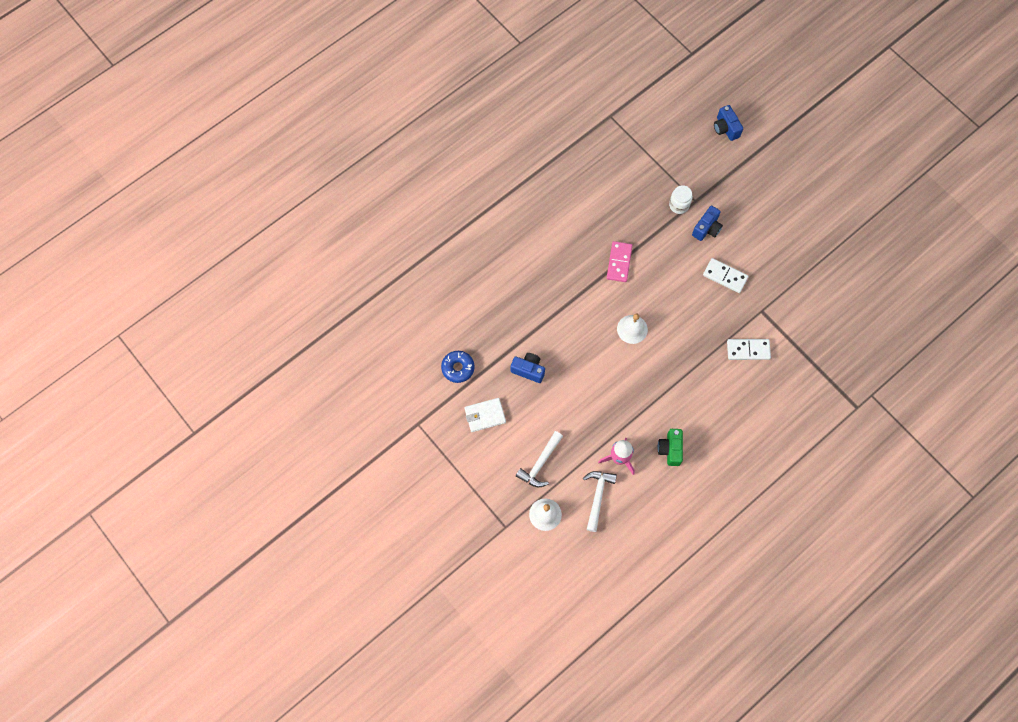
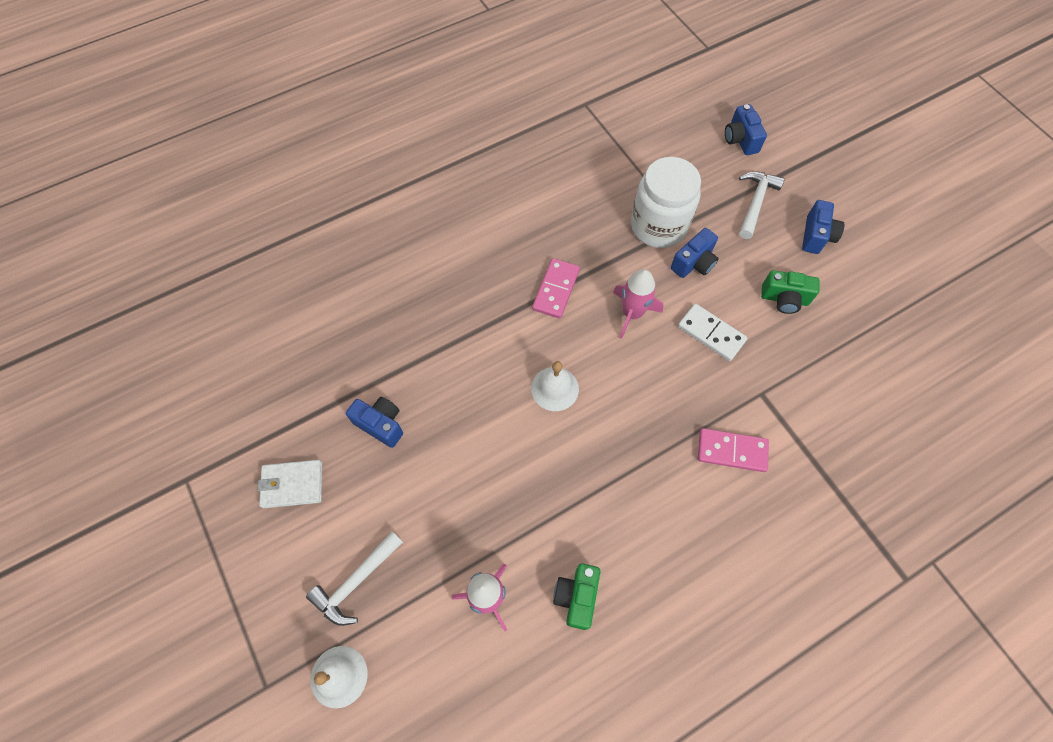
camera: 10 degrees right, 5 degrees down
blue donut [441,351,475,383] -> none
white hammer [583,471,617,532] -> white hammer moved to [739,171,785,239]
white jar [669,185,692,214] -> white jar [631,157,701,248], size x1.94
white domino [727,339,771,360] -> pink domino [698,428,769,472]
none -> pink rocket [613,269,663,339]
none -> green camera [761,270,820,314]
none -> blue camera [802,200,845,254]

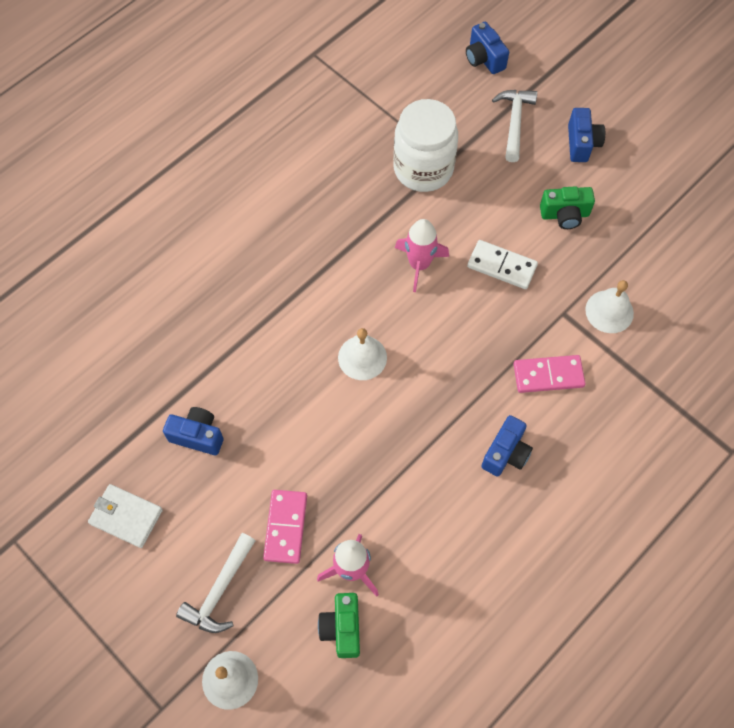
camera: 15 degrees left, 0 degrees up
white wallet [258,460,322,509] -> white wallet turned 45 degrees clockwise [88,484,163,548]
pink domino [532,258,580,319] -> pink domino moved to [263,490,307,564]
green camera [553,563,600,630] -> green camera moved to [318,593,360,658]
blue camera [671,228,719,278] -> blue camera moved to [482,415,533,477]
none -> white bell [585,280,634,333]

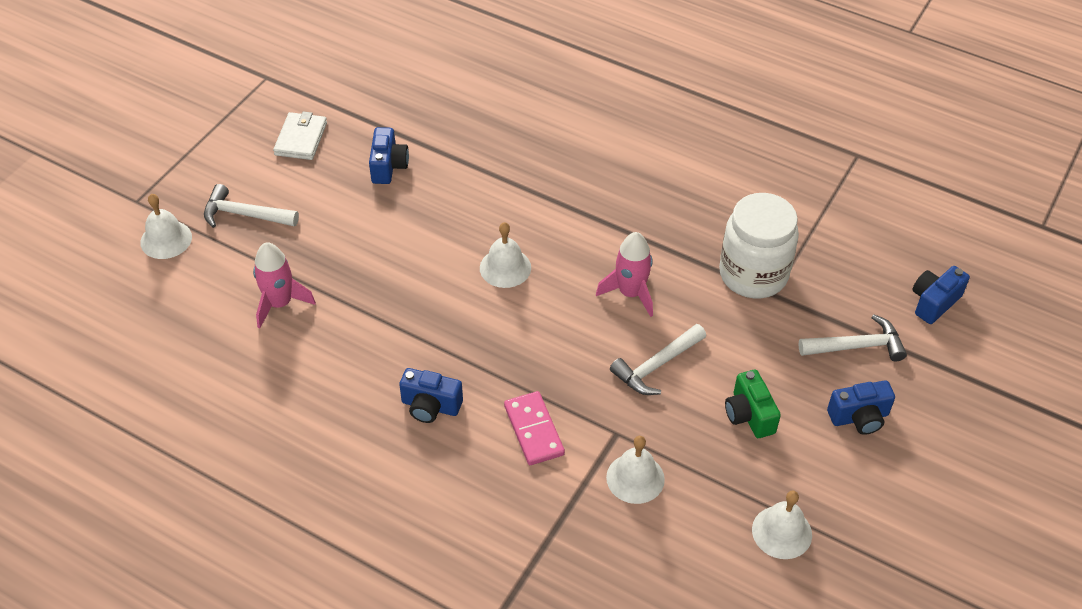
camera: 75 degrees right, 15 degrees down
pink domino [263,490,307,564] -> none
green camera [318,593,360,658] -> none
white domino [467,240,538,289] -> white hammer [610,324,706,395]
none -> white bell [752,490,812,559]

